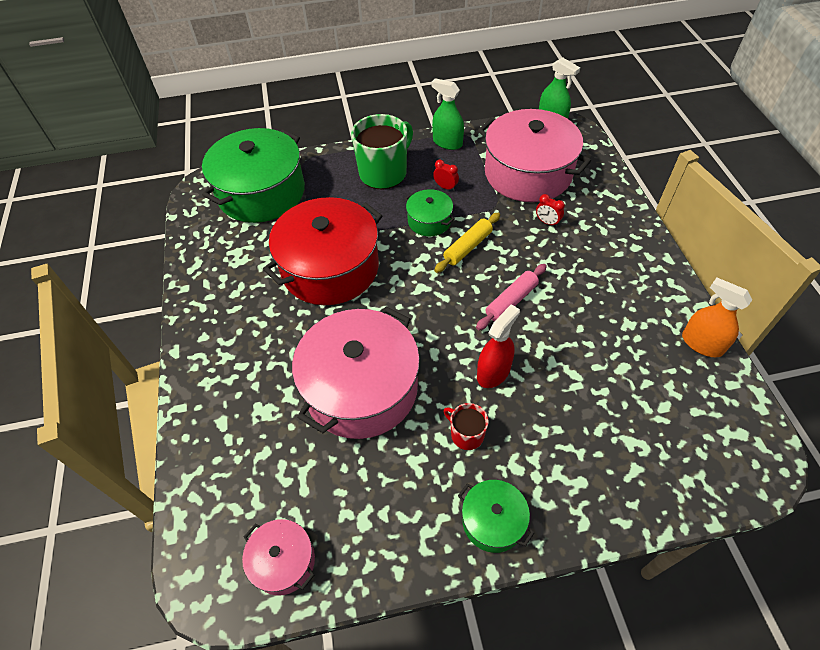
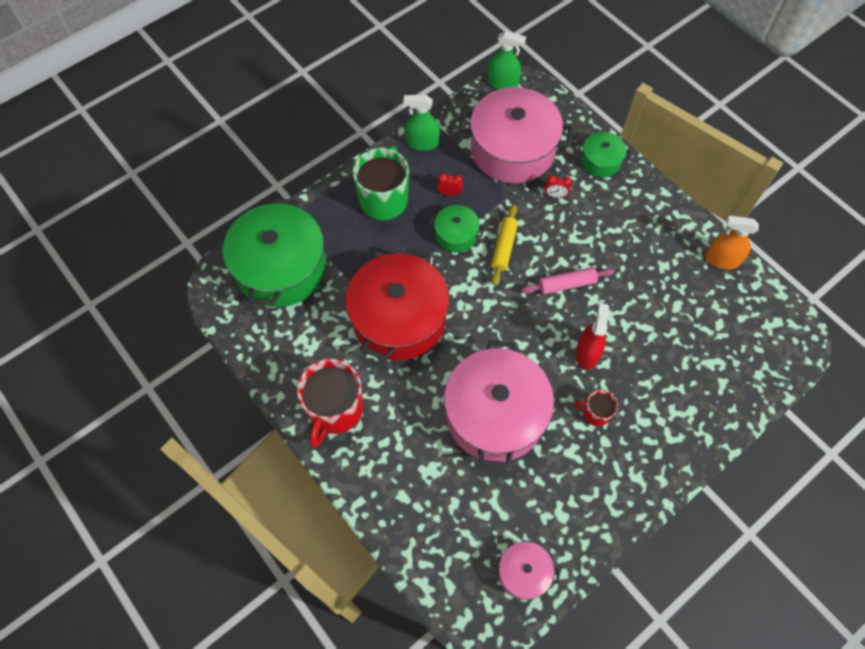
camera: 30 degrees left, 10 degrees up
green pot [458,480,534,553] -> green pot moved to [578,132,631,177]
pink rolling pin [476,264,547,330] -> pink rolling pin turned 60 degrees clockwise [521,267,615,294]
none -> red mug [297,359,363,448]

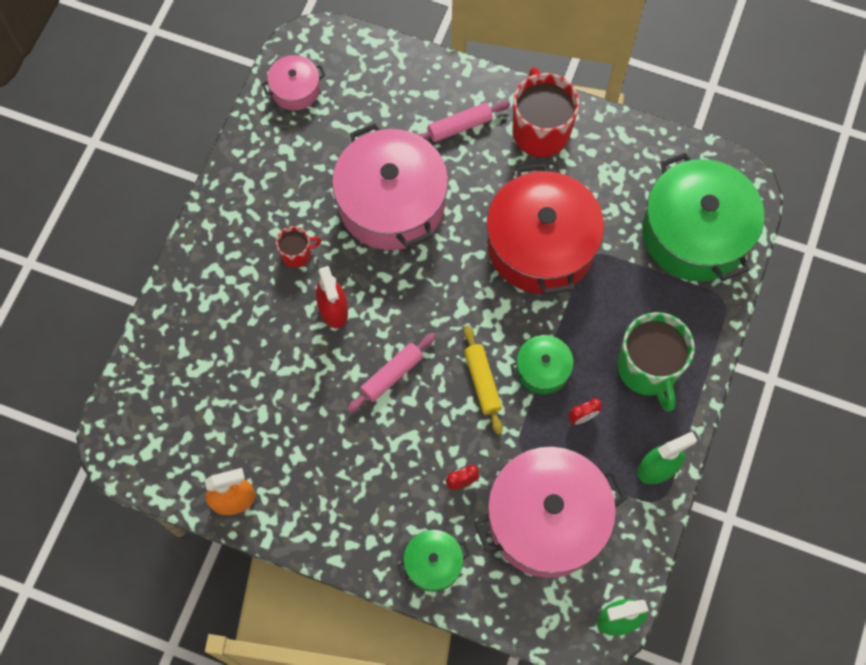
camera: 150 degrees right, 5 degrees up
none -> pink rolling pin [416,101,510,142]

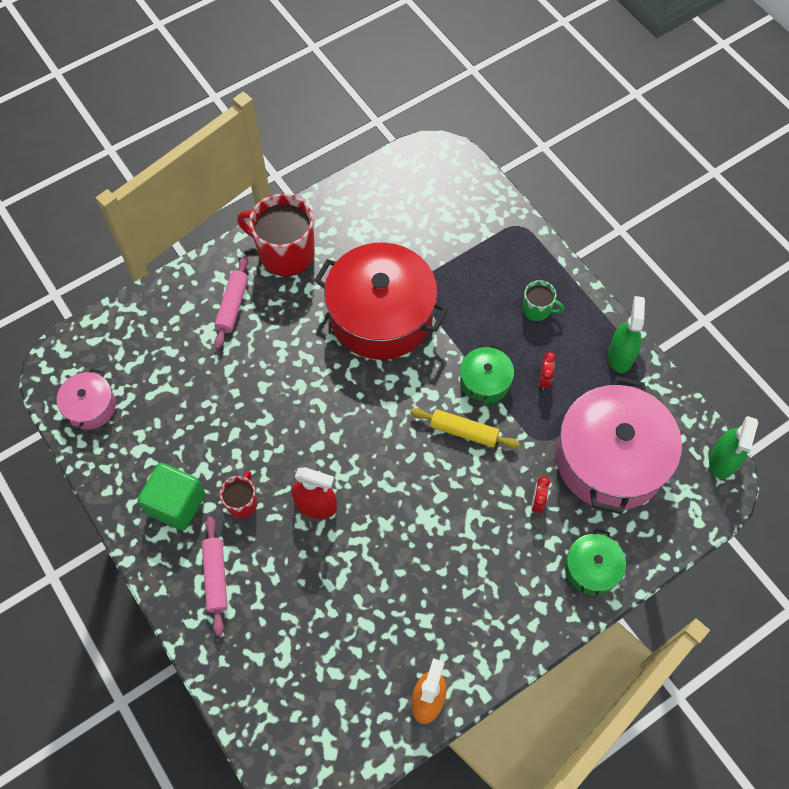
camera: 55 degrees left, 5 degrees down
pink pot [332,123,448,250] -> none
pink rolling pin [347,333,436,413] -> pink rolling pin moved to [202,517,228,636]
green mug [617,312,694,411] -> green mug [522,280,564,321], size x0.50
green pot [642,153,764,282] -> none
none -> green cube [138,463,205,531]

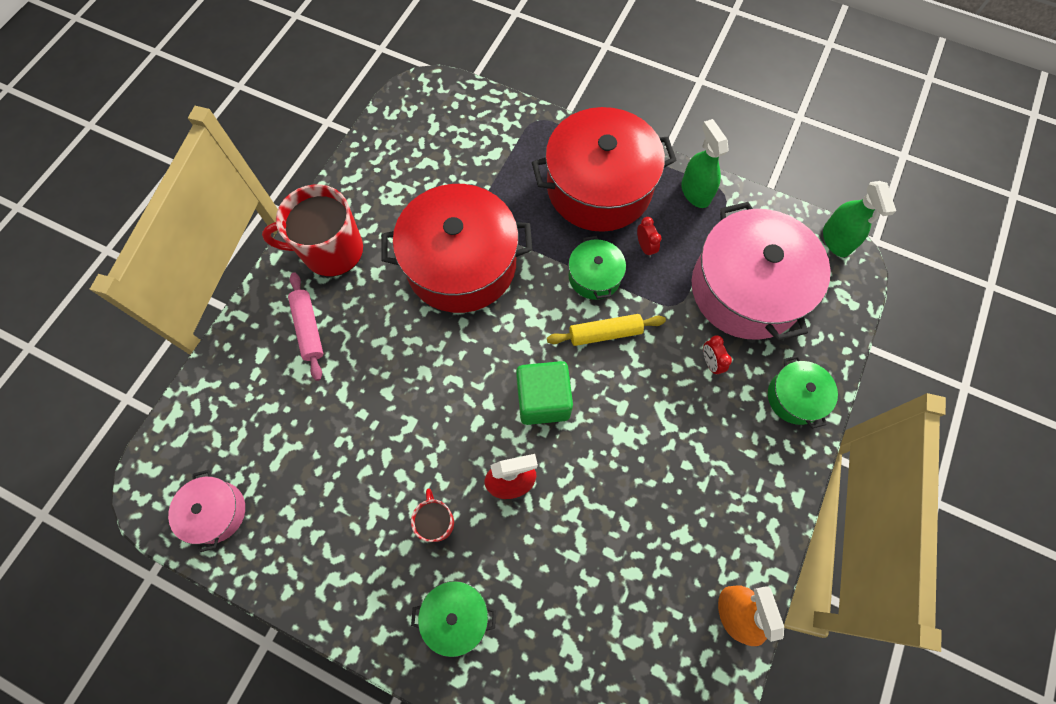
camera: 30 degrees left, 5 degrees up
green cube [138,463,205,531] -> green cube moved to [516,361,573,425]
pink rolling pin [202,517,228,636] -> green pot [411,581,496,657]
green mug [522,280,564,321] -> red pot [532,107,677,232]

